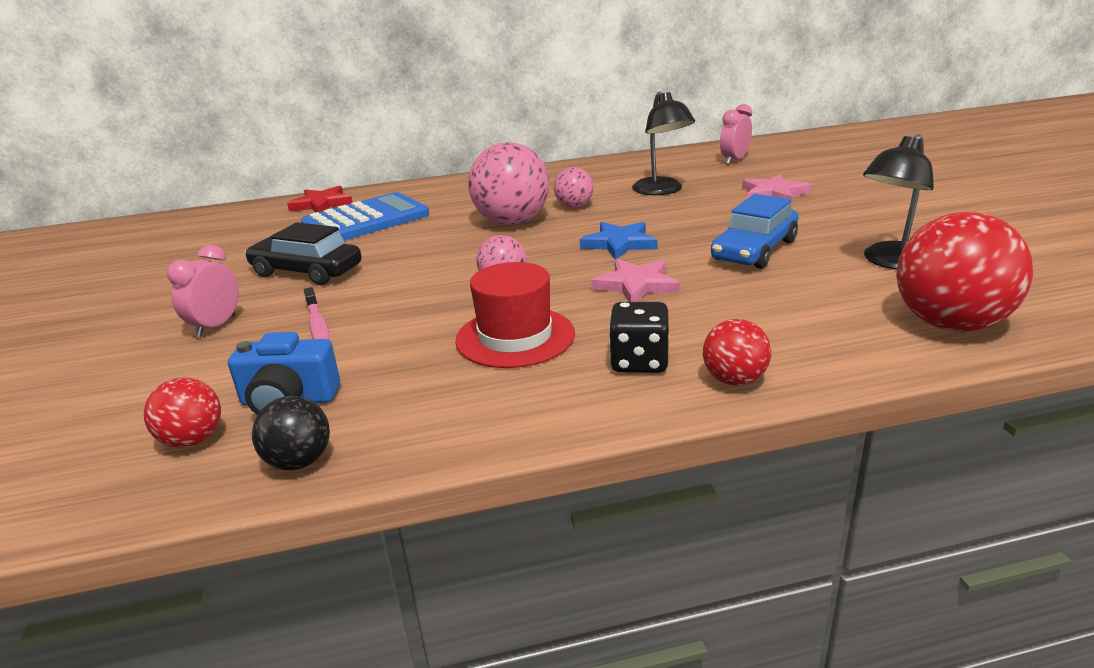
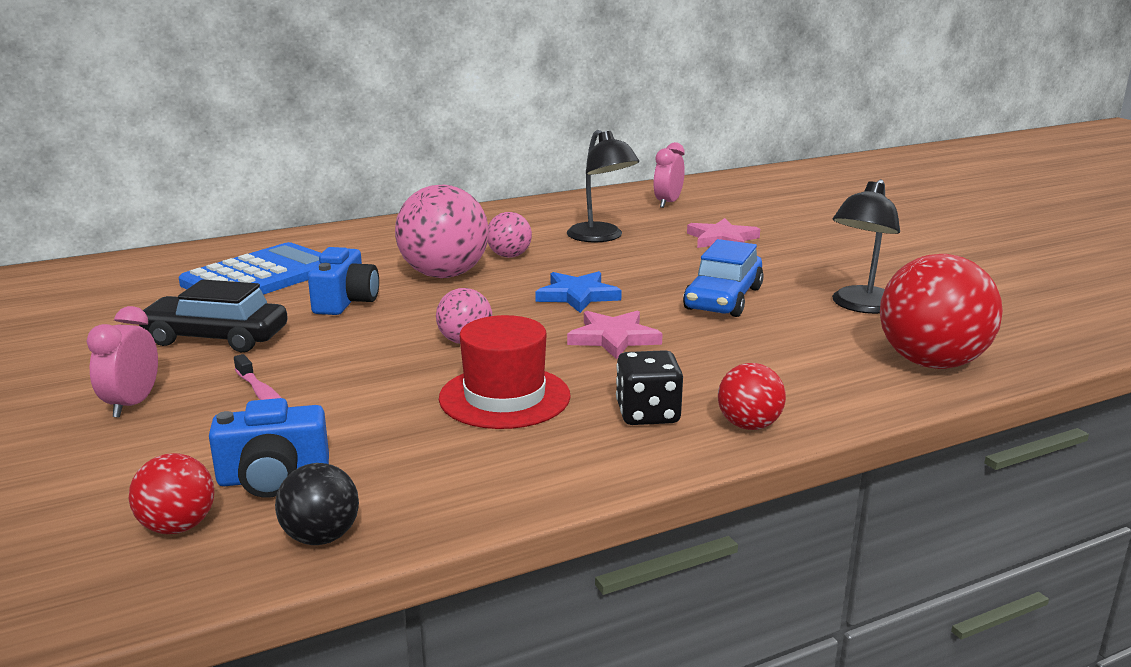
camera: 15 degrees left, 5 degrees down
red star [287,186,353,212] -> none
none -> blue camera [308,247,379,315]

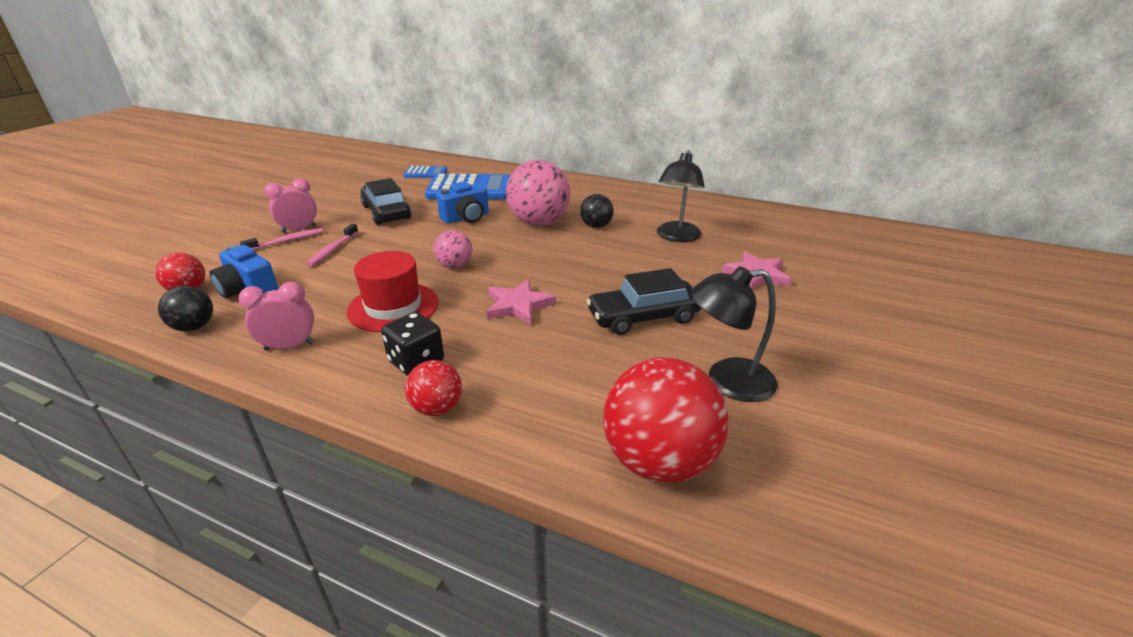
camera: 50 degrees right, 10 degrees up
pink ball [488,212,532,258] -> black ball [580,194,614,228]
blue star [535,271,622,313] -> none
pink clock [653,142,685,208] -> pink clock moved to [239,282,314,351]
blue car [683,239,764,317] -> black car [586,268,701,335]
none -> pink toothbrush [240,228,323,250]
none -> blue calculator [404,166,447,178]

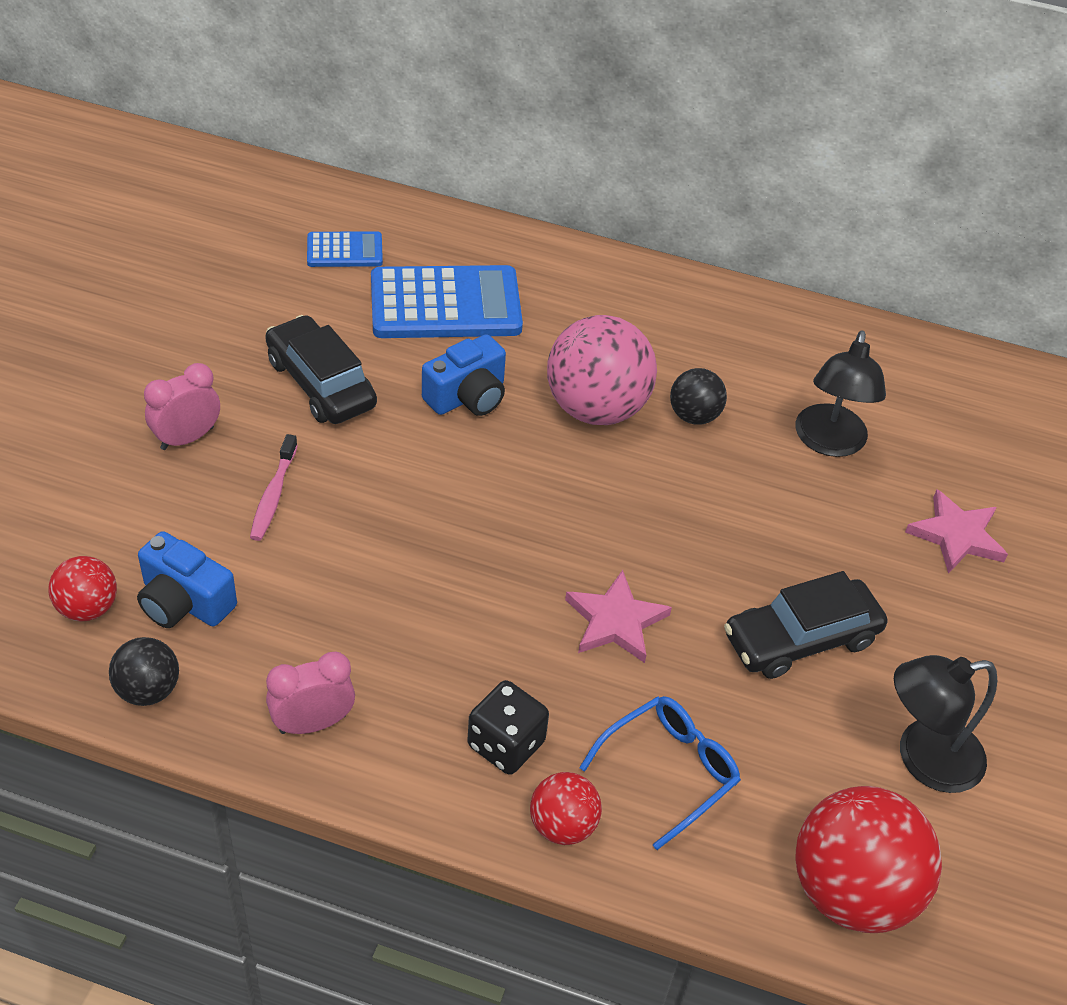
camera: 10 degrees left, 15 degrees up
pink toothbrush [240,228,323,250] -> none
red hat [347,251,439,332] -> none
pink ball [433,230,472,269] -> none
none -> blue glasses [579,696,741,850]

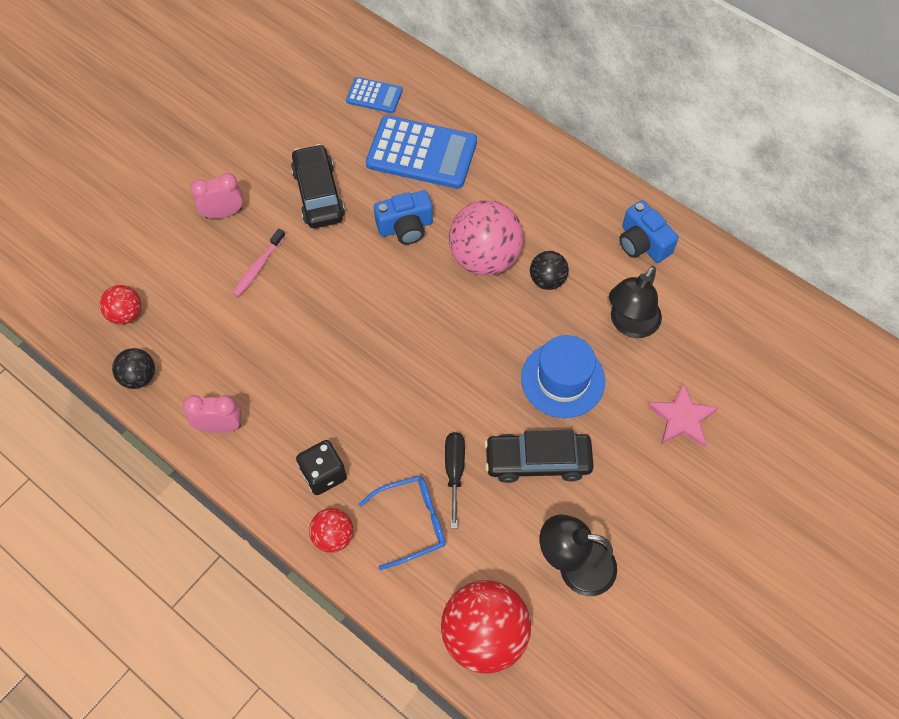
camera: 25 degrees right, 15 degrees up
blue camera [137,531,237,628] -> blue camera moved to [619,200,679,263]
pink star [565,570,672,663] -> none
none -> black screwdriver [445,432,465,528]
none -> blue hat [521,335,605,418]

